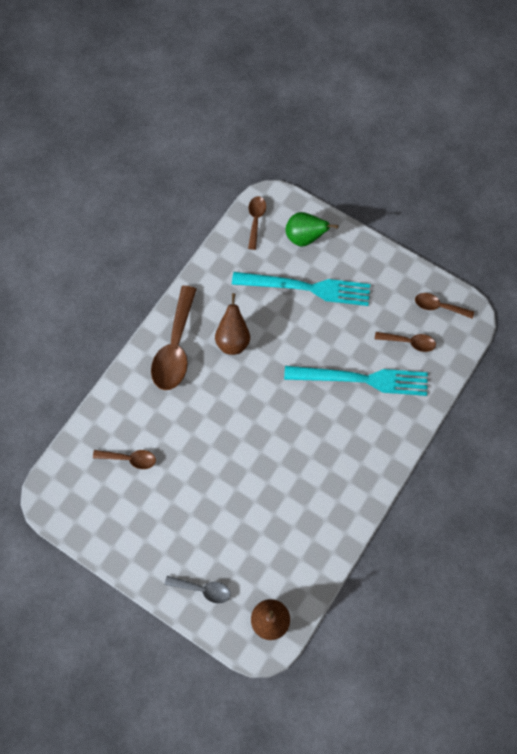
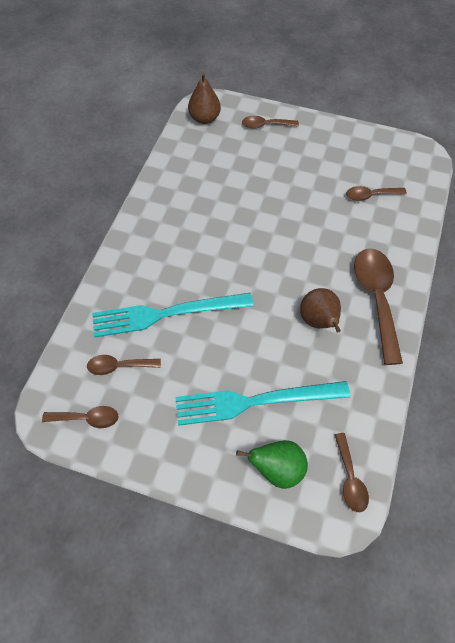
camera: 165 degrees right, 10 degrees down
grey spoon [165,576,231,604] -> brown spoon [242,116,299,129]

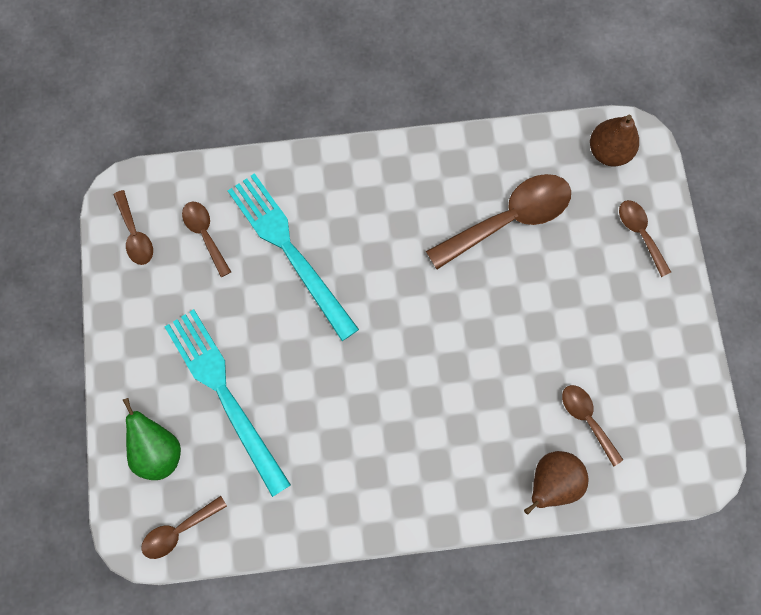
camera: 65 degrees right, 15 degrees up
brown pear [300,288,341,333] -> brown pear moved to [524,451,588,515]
brown spoon [354,249,403,365] -> brown spoon moved to [426,174,571,269]

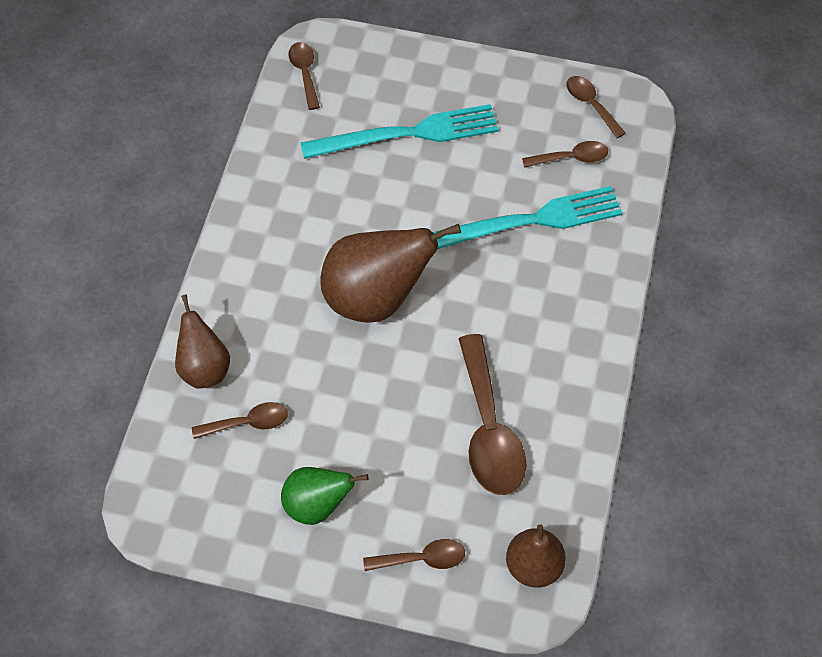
camera: 110 degrees right, 15 degrees down
brown spoon [113,190,153,265] -> brown spoon turned 60 degrees clockwise [567,76,626,138]
green pear [123,398,181,480] -> green pear moved to [281,467,369,525]
none -> brown pear [320,224,461,322]

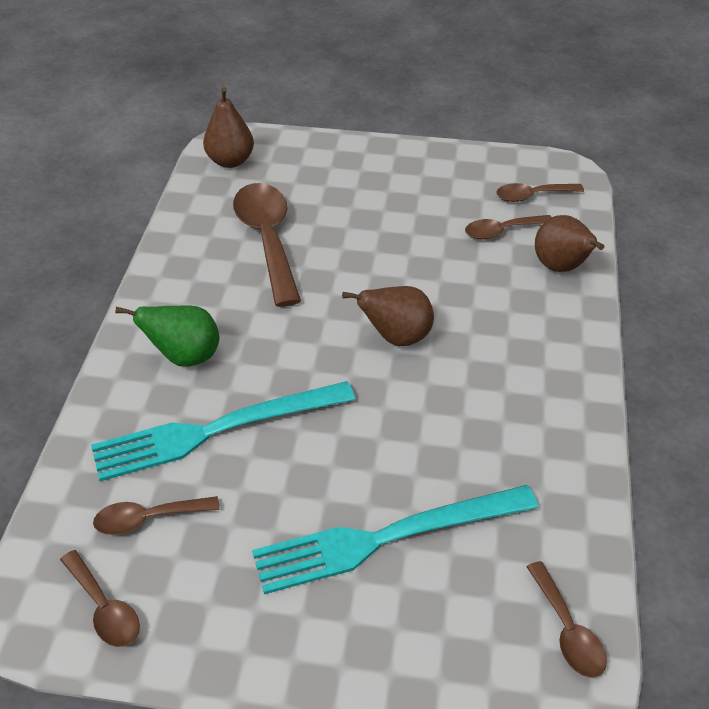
camera: 175 degrees right, 15 degrees down
green pear [281,467,369,525] -> green pear moved to [115,306,220,367]
brown pear [320,224,461,322] -> brown pear [342,286,434,346], size x0.59
brown spoon [363,539,465,571] -> brown spoon moved to [496,183,584,202]

